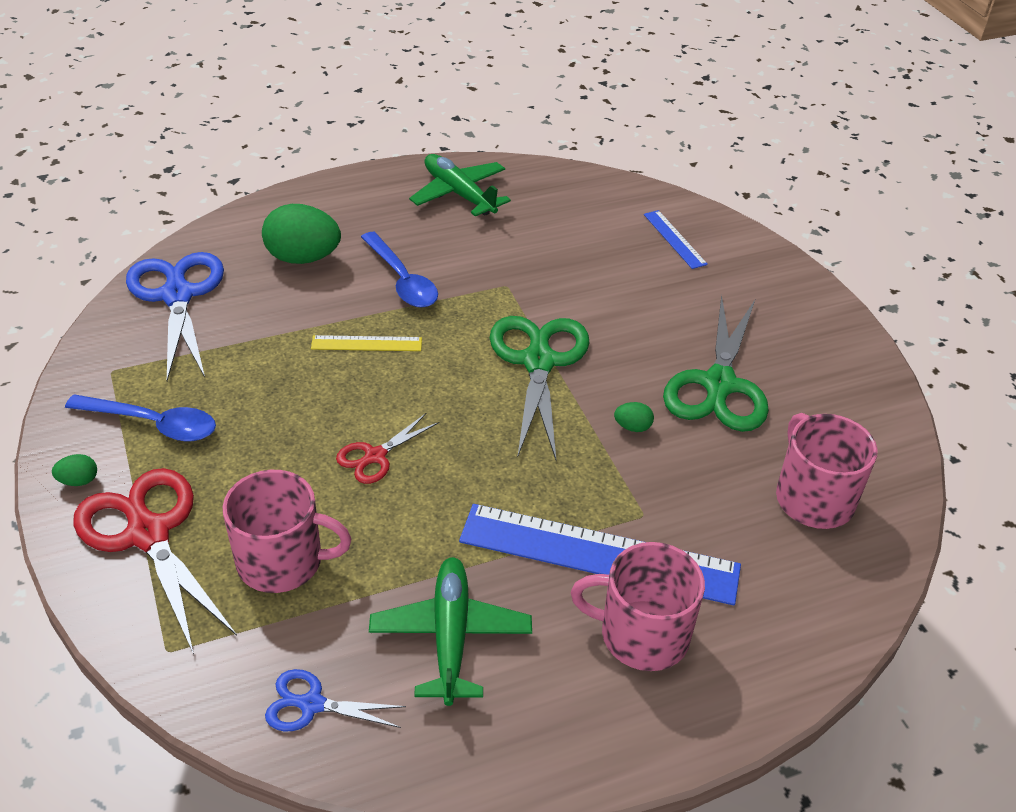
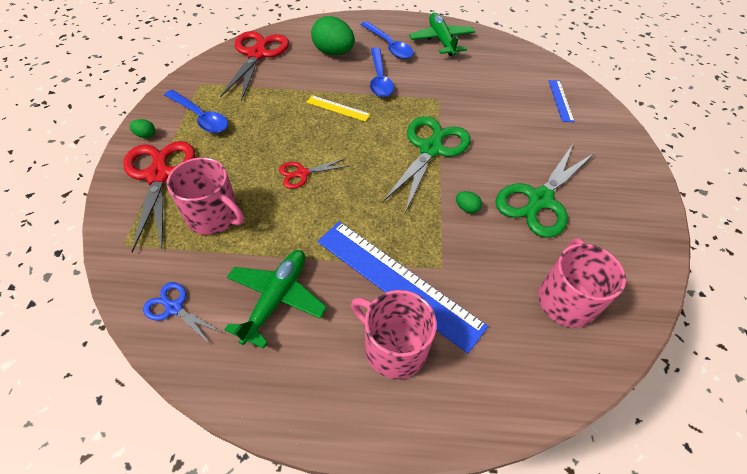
camera: 25 degrees right, 10 degrees up
blue scissors [126,252,224,381] -> red scissors [220,31,289,102]
none -> blue spoon [360,21,413,59]

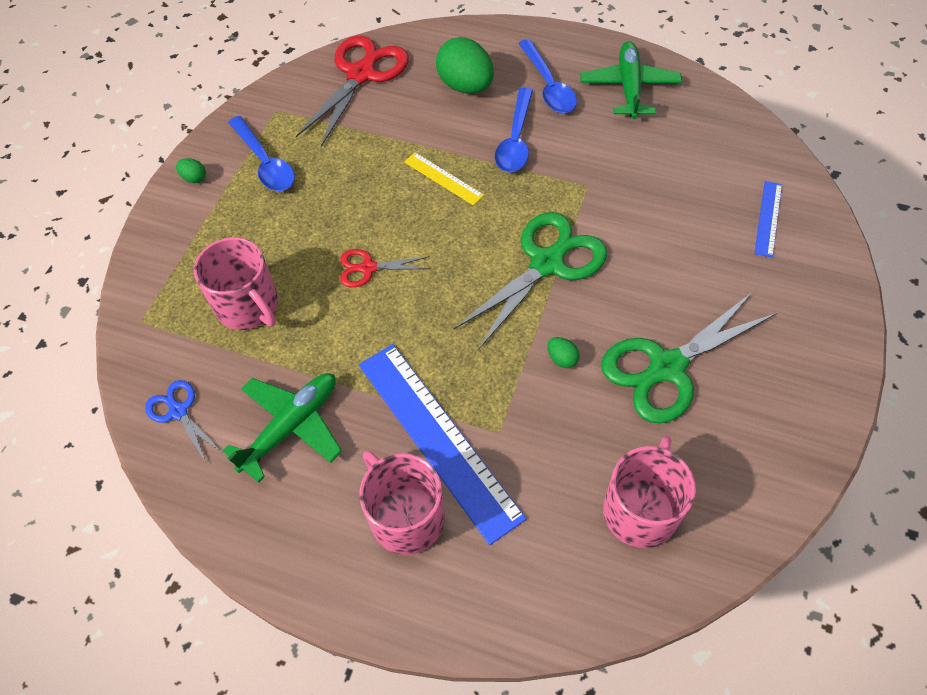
camera: 20 degrees right, 5 degrees up
red scissors [123,141,195,252] -> none

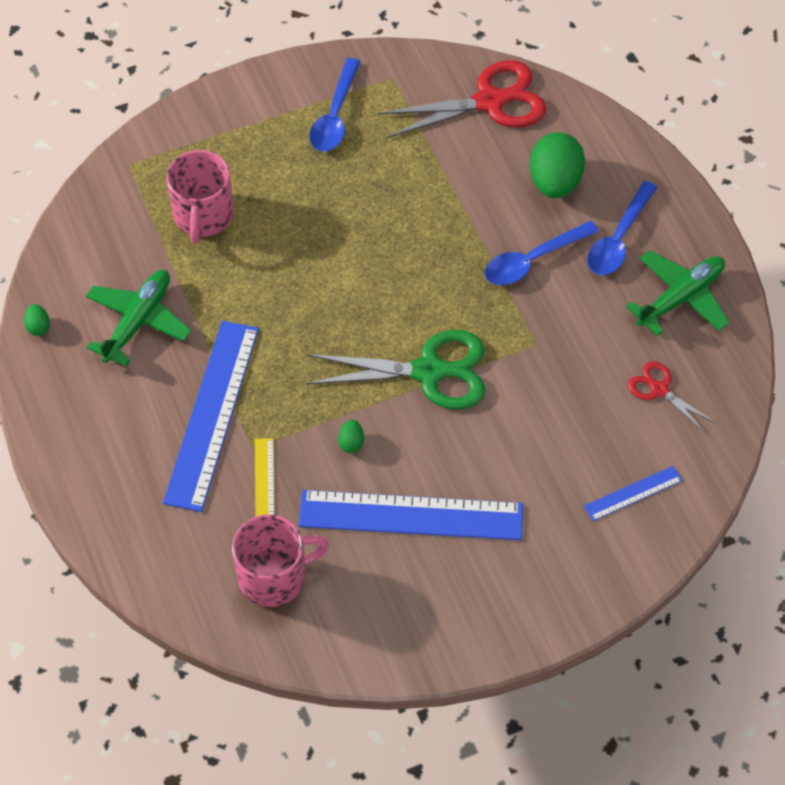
camera: 45 degrees right, 0 degrees up
blue scissors [145,380,221,462] -> none
green egg [176,158,206,183] -> green egg moved to [24,304,50,336]
green plane [223,373,342,483] -> green plane turned 60 degrees counterclockwise [86,270,191,367]
red scissors [340,249,431,287] -> red scissors moved to [628,361,715,432]
pink mug [359,451,445,555] -> none
yellow ruler [404,152,484,206] -> yellow ruler moved to [255,438,275,517]
green scissors [601,292,777,423] -> blue ruler [299,490,523,540]

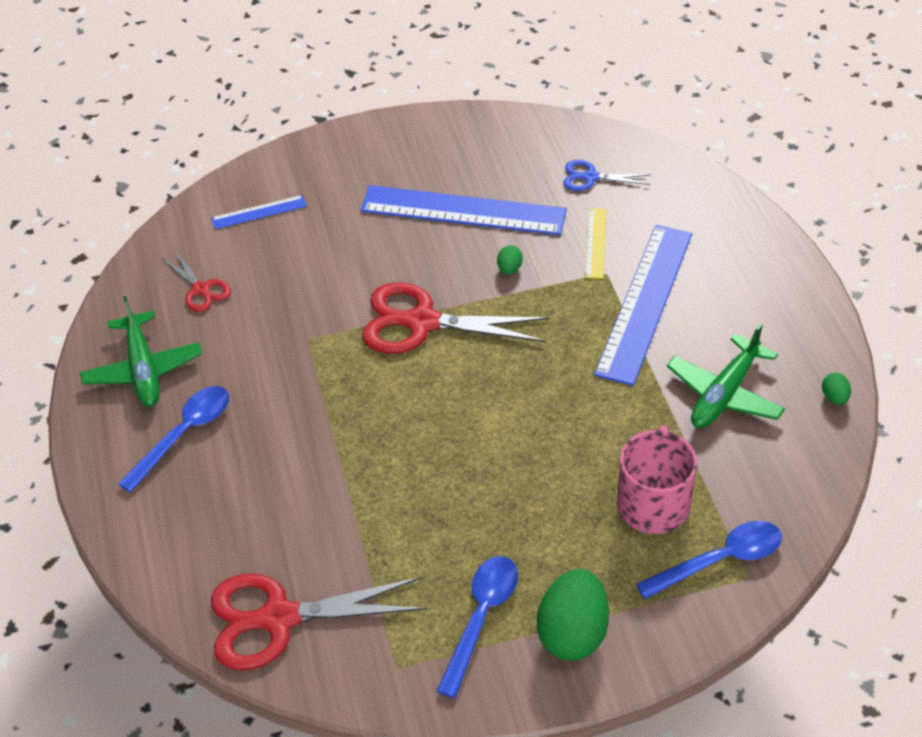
camera: 170 degrees left, 10 degrees down
pink mug [232,515,329,607] -> blue scissors [563,160,651,191]
green scissors [306,330,485,410] -> red scissors [362,282,549,354]
blue spoon [485,221,599,285] -> blue spoon moved to [636,521,782,599]
green egg [530,132,585,198] -> green egg moved to [537,569,609,660]
green plane [626,250,729,336] -> green plane turned 75 degrees counterclockwise [80,296,202,407]

